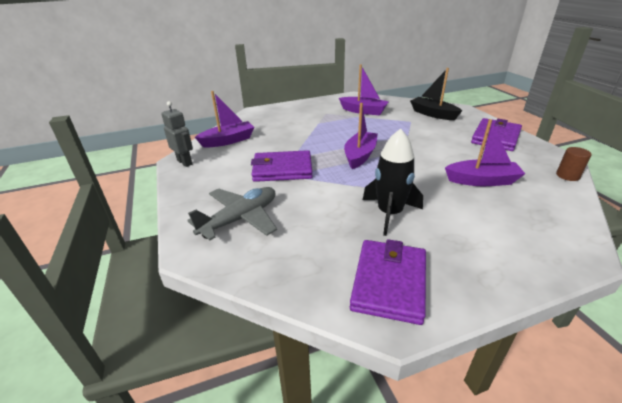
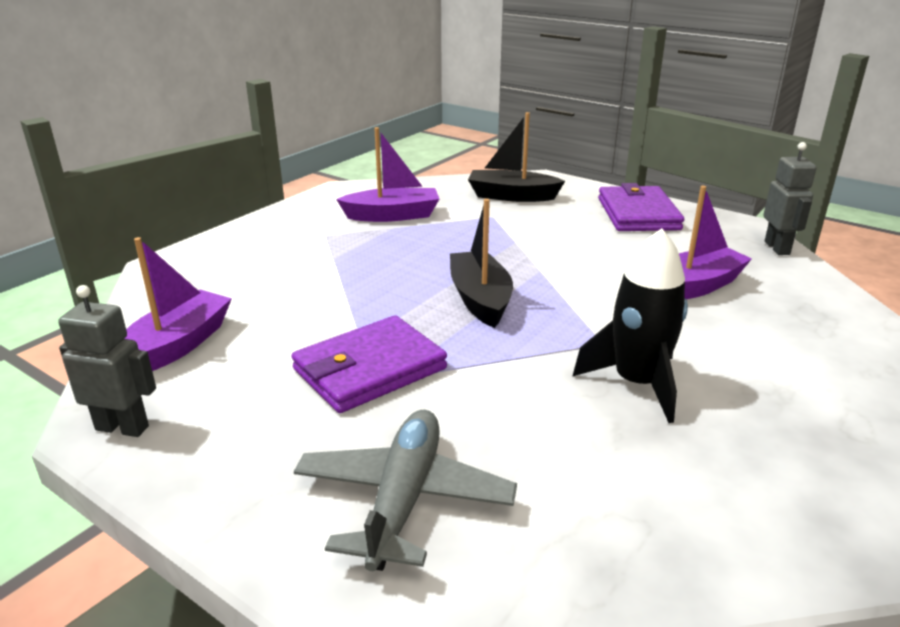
camera: 35 degrees left, 5 degrees down
purple boat [344,103,378,169] -> black boat [450,199,513,328]
purple wallet [350,239,426,325] -> none
brown cylinder [556,147,592,181] -> grey robot [763,142,817,255]

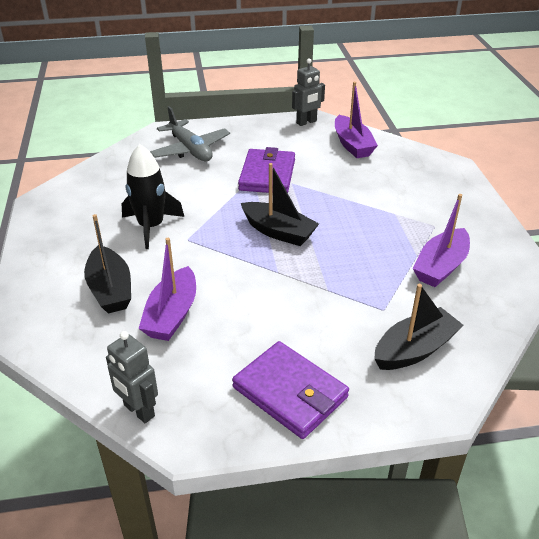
camera: 135 degrees right, 10 degrees up
none -> black boat [84,214,131,313]

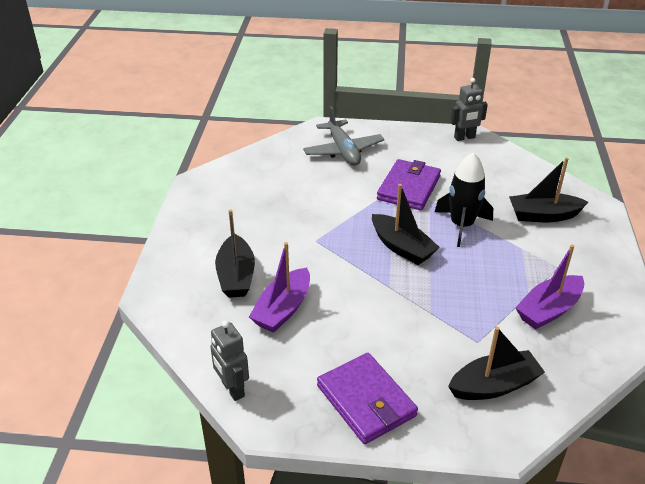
camera: 15 degrees right, 0 degrees up
black rocket [122,144,184,249] -> black rocket moved to [435,152,493,247]
purple boat [335,82,378,158] -> none
none -> black boat [509,157,588,222]

